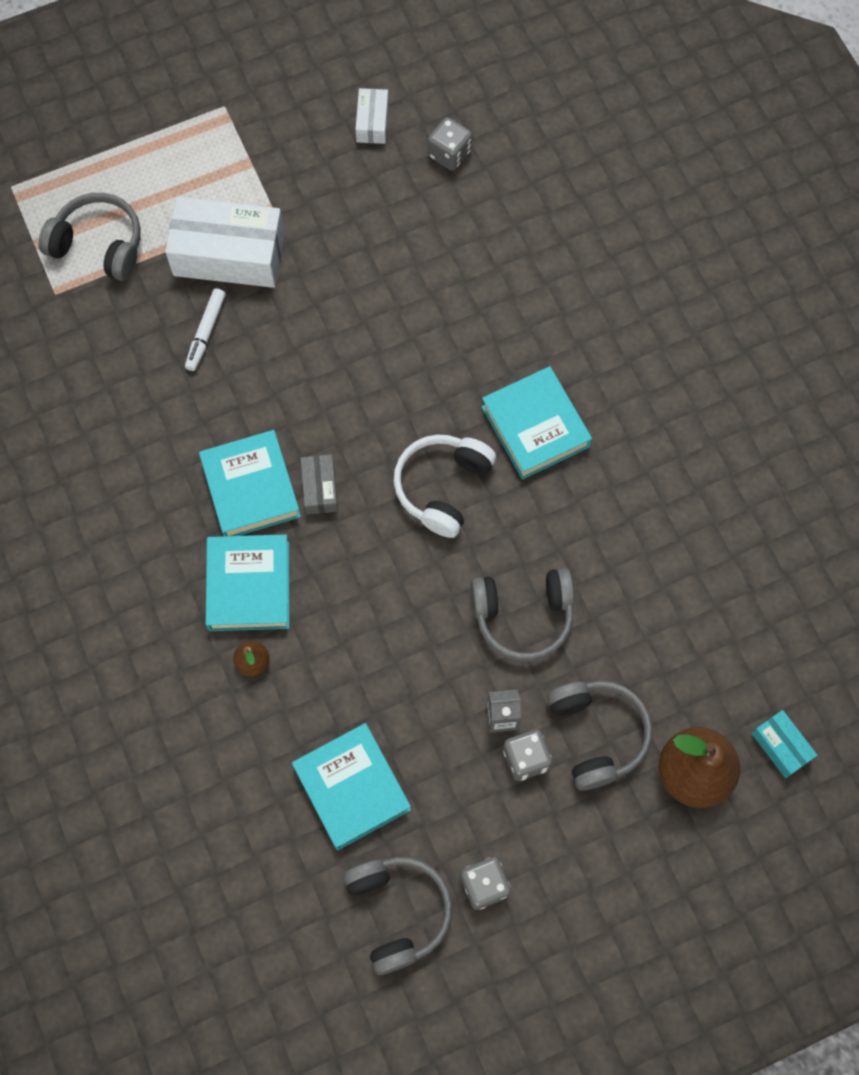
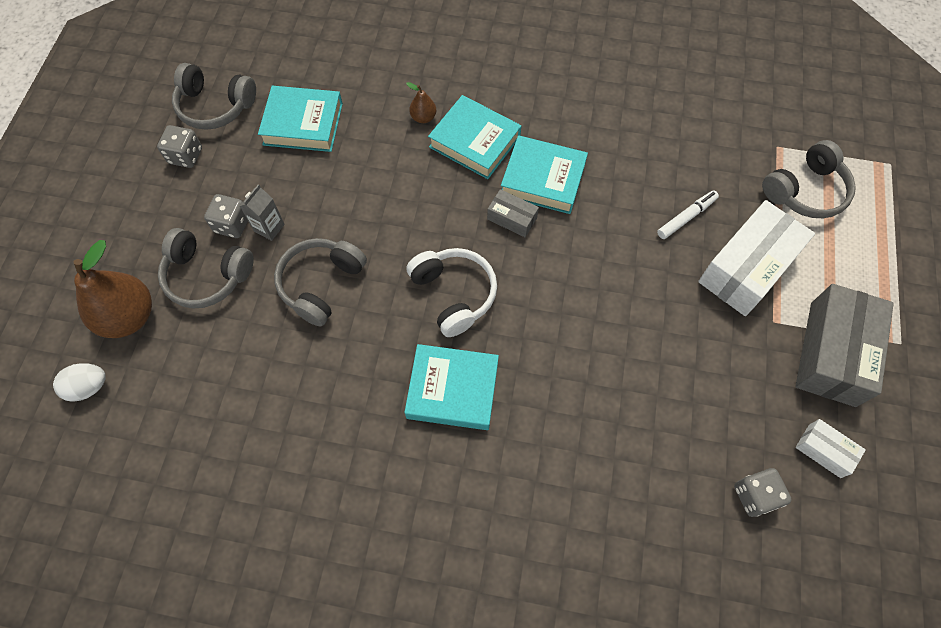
camera: 125 degrees right, 5 degrees down
white marker [185,288,226,371] -> white marker turned 90 degrees clockwise [657,191,719,239]
turquoise box [751,710,817,778] -> white egg [53,363,105,402]
none -> grey box [795,284,894,407]

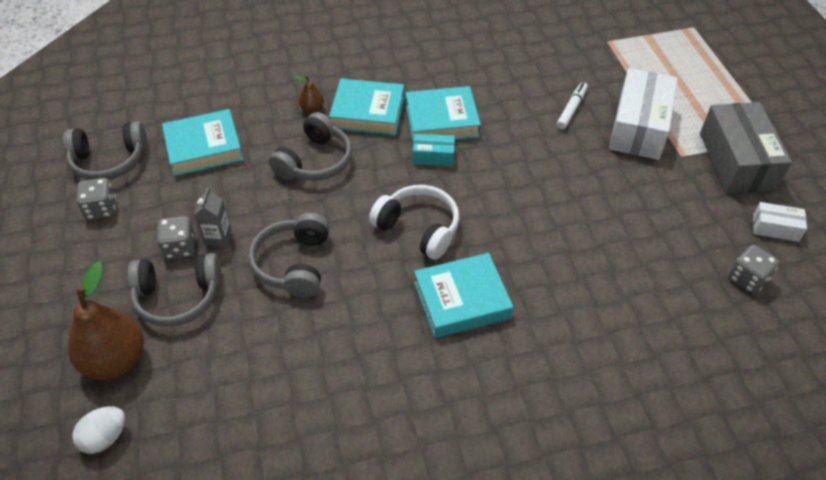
camera: 25 degrees left, 15 degrees down
grey box [487,189,539,237] -> turquoise box [413,134,455,166]
grey headphones [762,140,856,218] -> grey headphones moved to [269,112,352,181]

